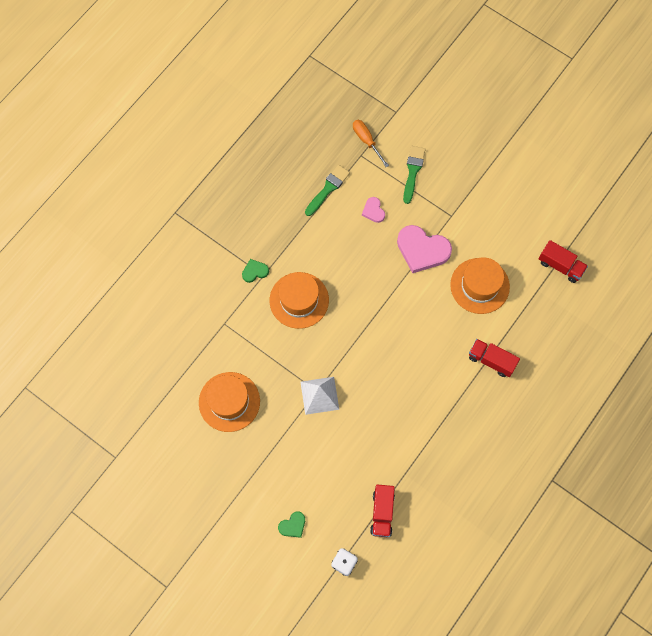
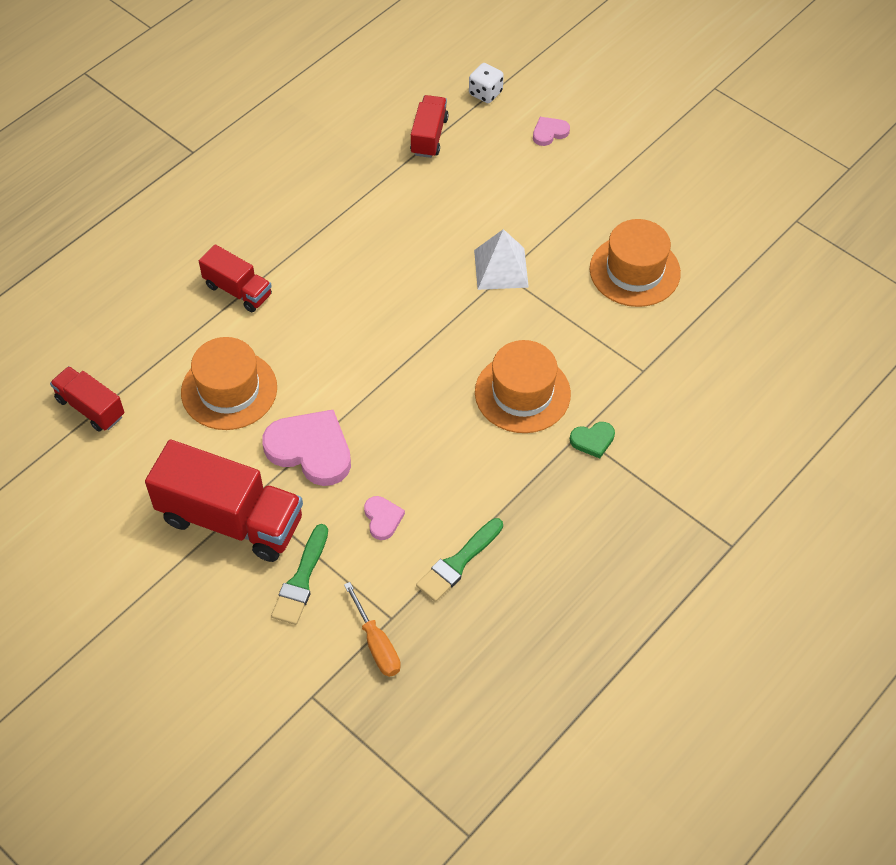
camera: 175 degrees left, 15 degrees down
green heart [278,512,305,538] -> pink heart [533,117,570,146]
none -> red truck [145,440,303,562]

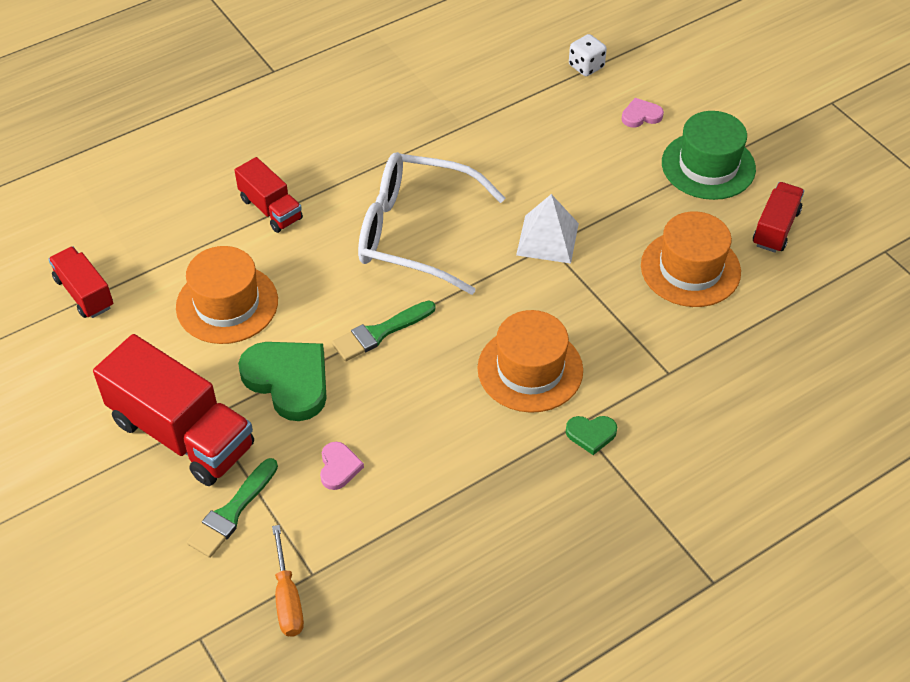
camera: 15 degrees right, 5 degrees down
pink heart [262,410,351,486] -> green heart [238,342,327,421]
red truck [410,95,449,158] -> red truck moved to [753,182,804,253]
green brush [416,518,503,602] -> green brush moved to [332,301,436,361]
none -> white glasses [358,152,505,295]
none -> green hat [662,111,756,200]

